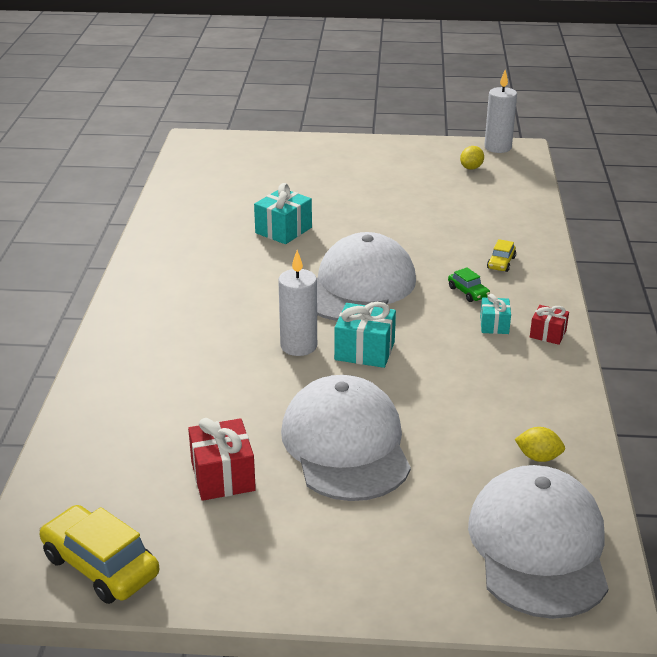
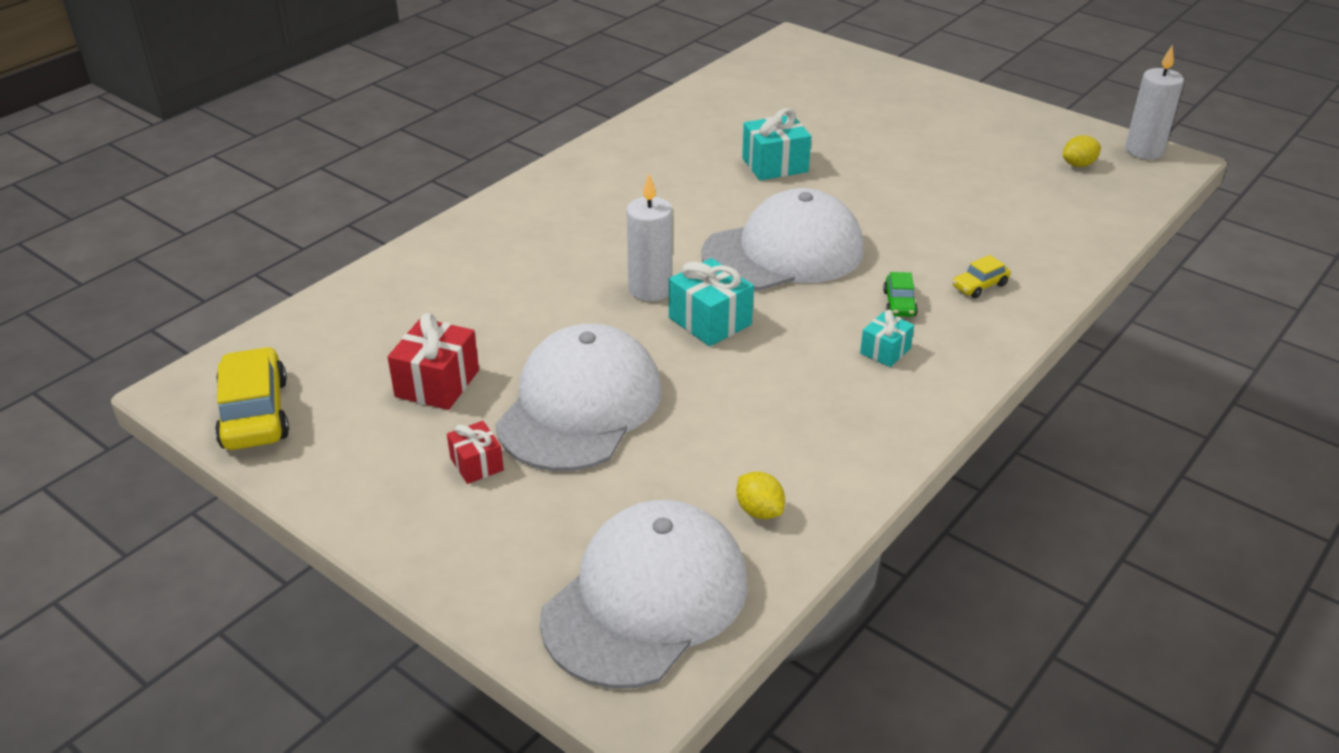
camera: 35 degrees right, 5 degrees up
red gift [530,305,569,345] -> red gift moved to [447,421,504,484]

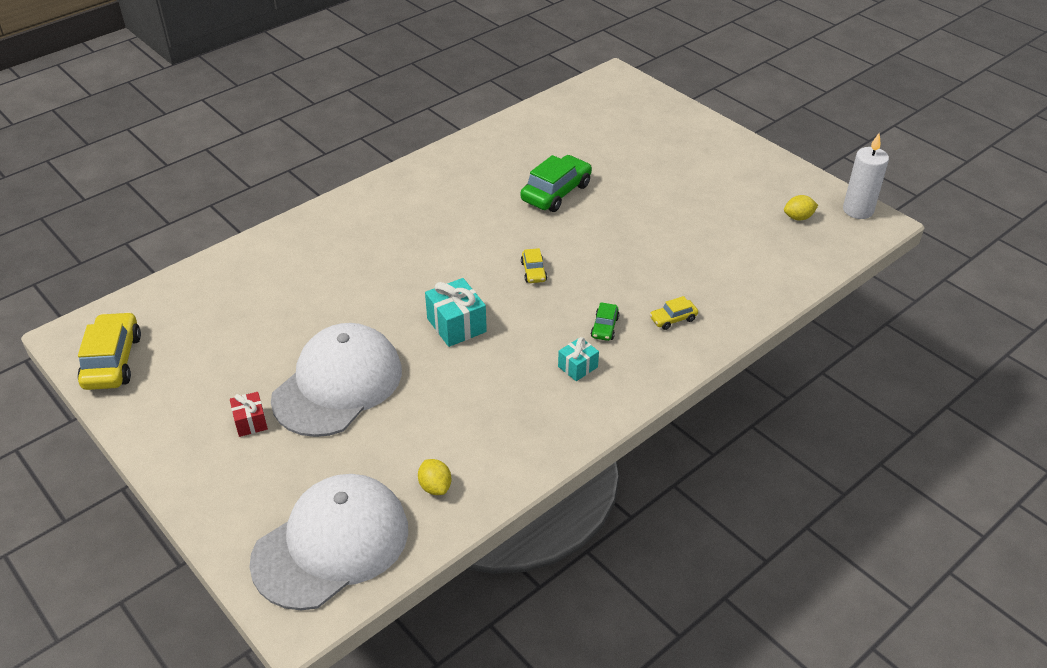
camera: 10 degrees right, 5 degrees up
red gift [388,313,479,410] -> none
white candle [626,174,673,301] -> none
white cap [702,188,864,291] -> yellow car [521,248,547,283]
turquoise gift [742,108,811,180] -> green car [521,155,592,212]

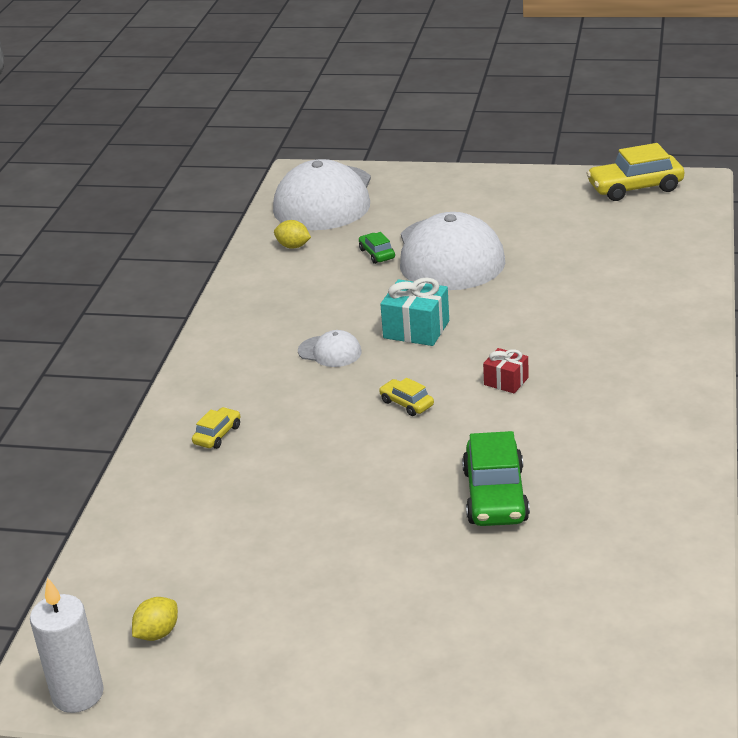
camera: 145 degrees right, 10 degrees down
yellow car [78,312,141,390] -> yellow car turned 120 degrees clockwise [586,143,684,201]
red gift [230,392,268,437] -> red gift moved to [483,348,529,393]
turquoise gift [558,337,599,381] -> none
green car [591,302,619,341] -> green car moved to [359,232,395,264]
none -> white cap [298,330,362,367]

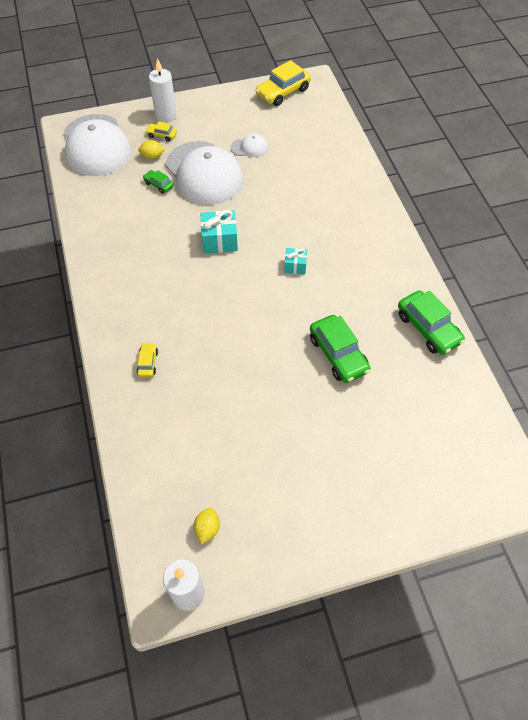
camera: 30 degrees left, 25 degrees up
yellow lemon [274,220,311,249] -> yellow lemon moved to [138,140,165,159]
white cap [298,330,362,367] -> white cap moved to [231,134,268,157]
yellow car [379,378,434,416] -> yellow car moved to [145,121,177,142]
red gift [483,348,529,393] -> turquoise gift [284,248,307,274]
none -> white candle [149,58,177,122]
none -> green car [398,290,465,355]

